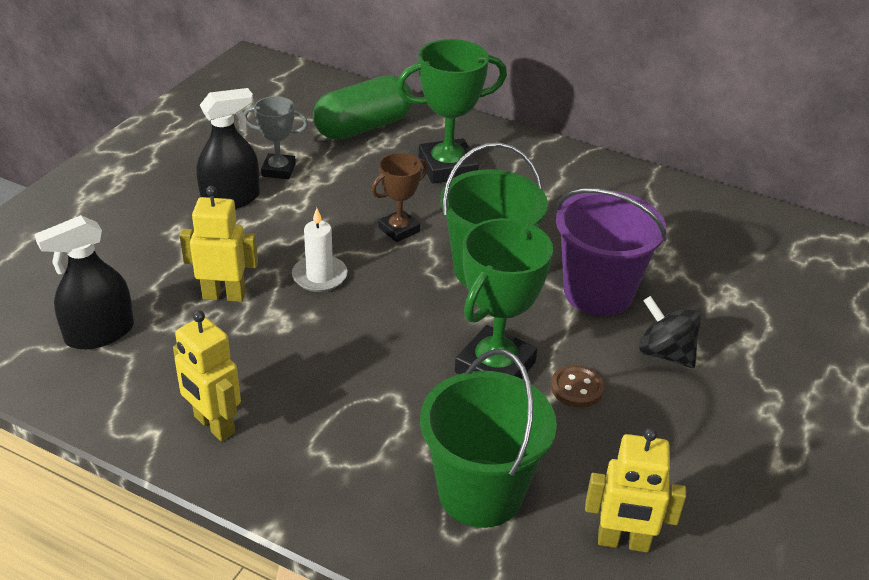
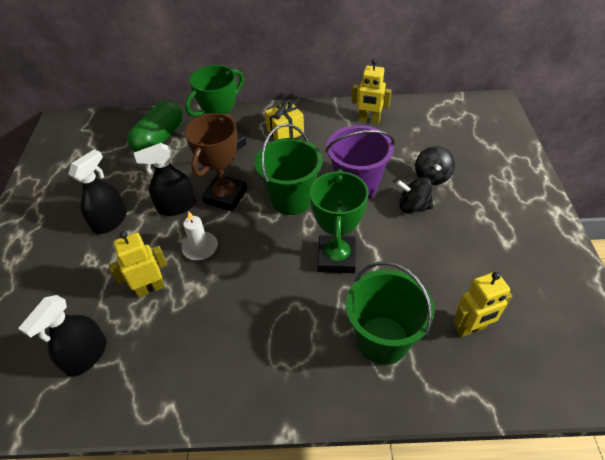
camera: 25 degrees left, 10 degrees up
yellow robot [173,310,241,441] -> yellow robot moved to [352,59,392,124]
grey trophy [243,96,308,179] -> none
brown trophy [371,153,428,242] -> brown trophy [185,113,247,211], size x1.72
brown button [551,365,604,408] -> none
none -> black spray bottle [134,143,196,216]
none -> yellow gift [265,100,304,140]
none -> black spinning top [415,146,455,185]

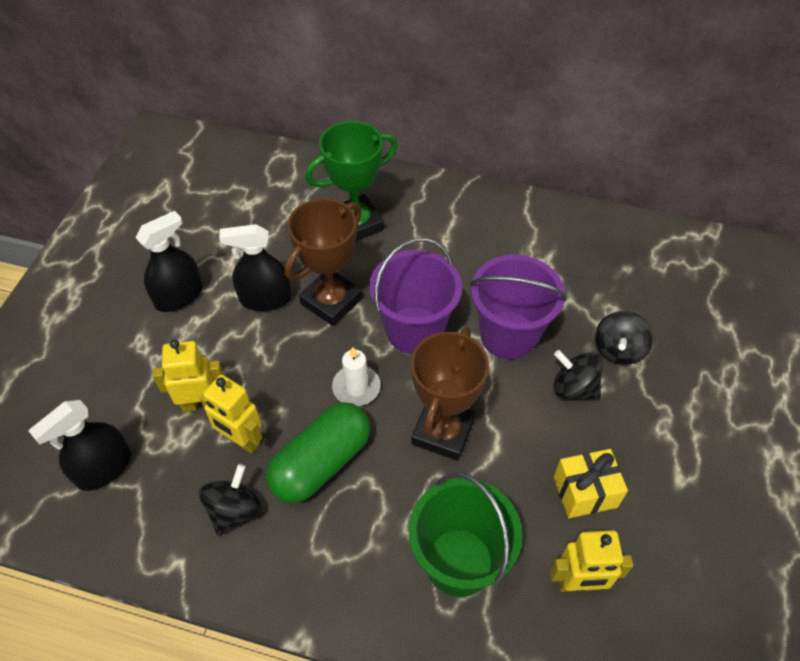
camera: 15 degrees right, 5 degrees up
green capsule [127,101,183,152] -> green capsule moved to [266,402,370,503]
white candle [181,211,218,260] -> white candle moved to [332,347,381,406]
green bucket [255,123,323,215] -> purple bucket [369,238,462,354]
yellow gift [265,100,304,140] -> yellow gift moved to [554,449,628,518]
green trophy [310,169,369,273] -> brown trophy [411,327,489,461]
yellow robot [352,59,392,124] -> yellow robot moved to [200,375,262,454]
none -> black spinning top [199,464,261,536]

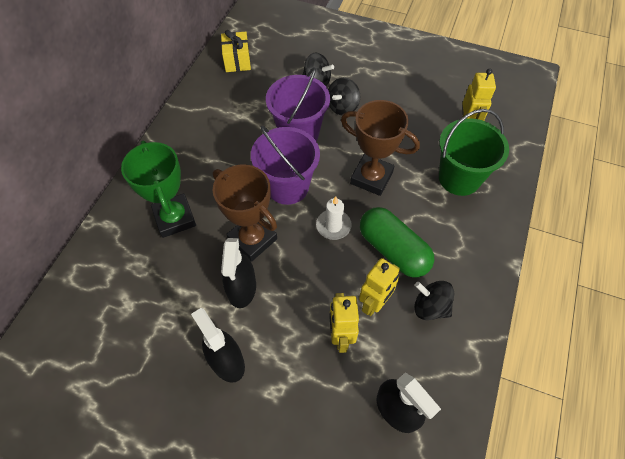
camera: 85 degrees left, 5 degrees up
yellow gift [554,449,628,518] -> yellow gift moved to [221,30,251,72]

